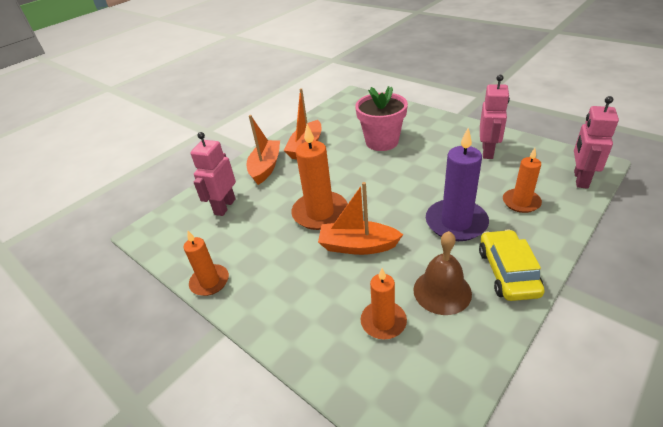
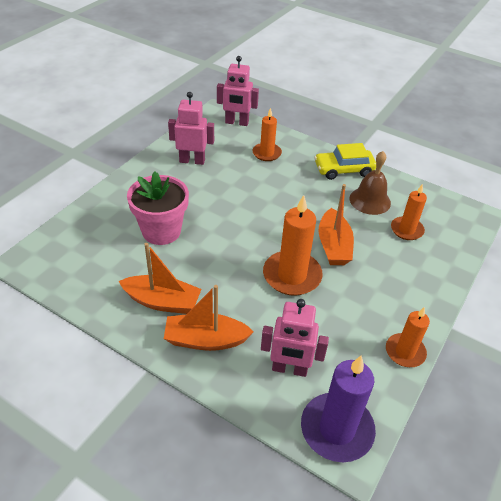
camera: 105 degrees left, 5 degrees up
purple candle [426,128,489,241] -> purple candle moved to [301,355,376,462]

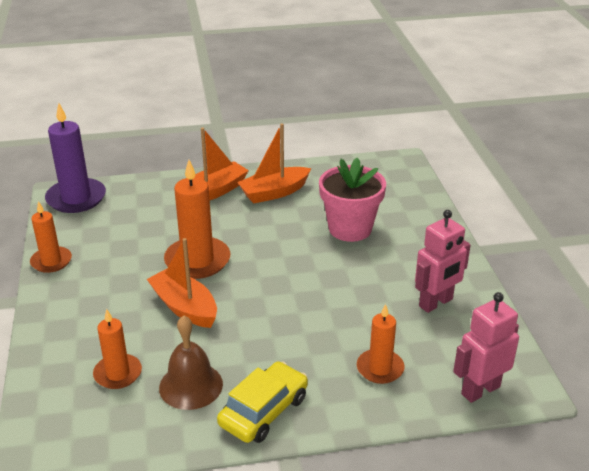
camera: 140 degrees right, 10 degrees down
pink robot [261,299,329,377] -> none

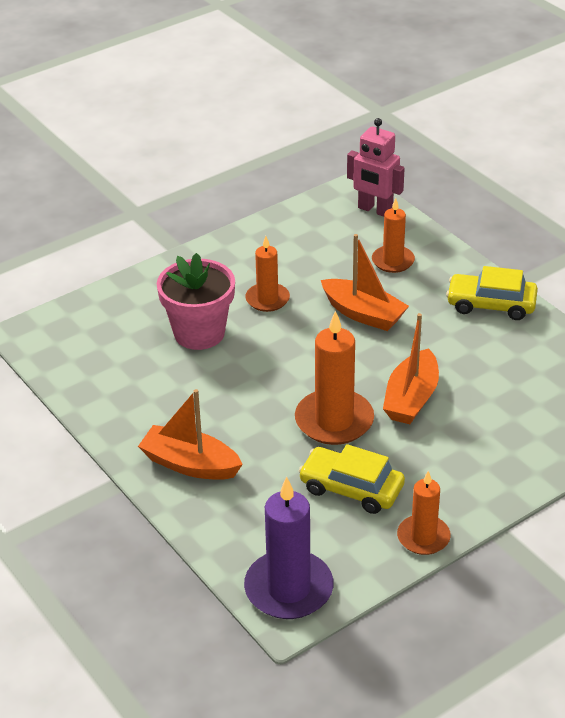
camera: 115 degrees left, 5 degrees up
orange candle [93,309,142,389] -> orange candle moved to [246,236,290,312]
brown bell [159,315,223,410] -> none
orange boat [237,123,311,204] -> orange boat moved to [321,234,409,331]
pink robot [415,210,471,313] -> none
none -> yellow car [299,444,405,514]

